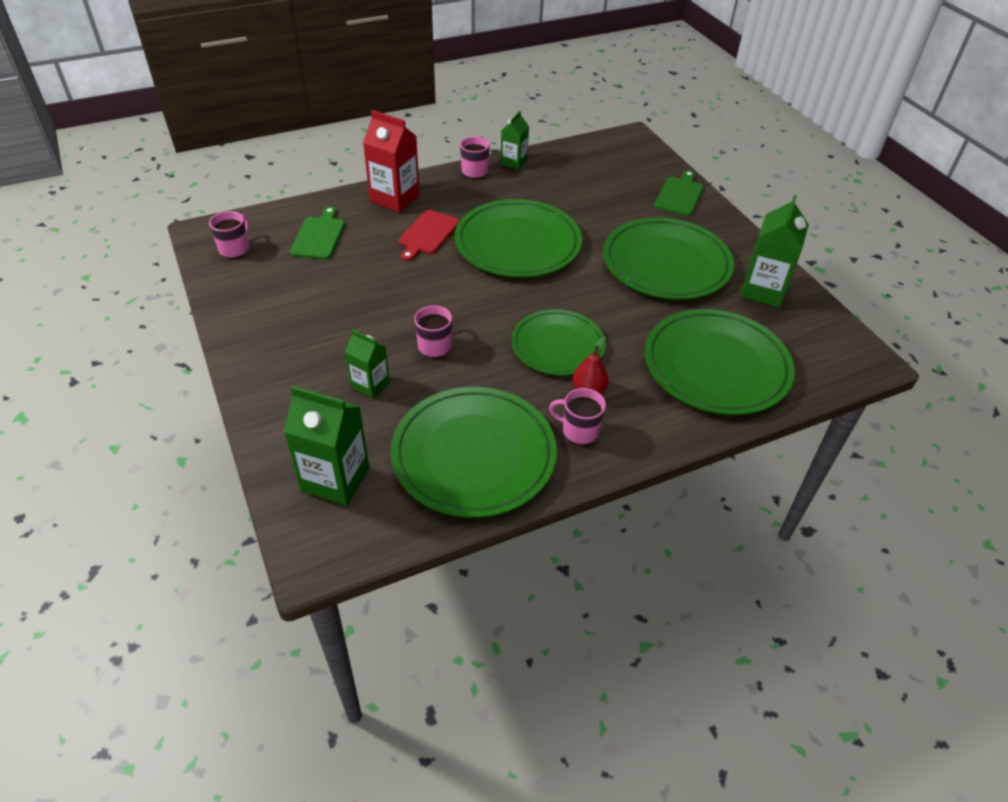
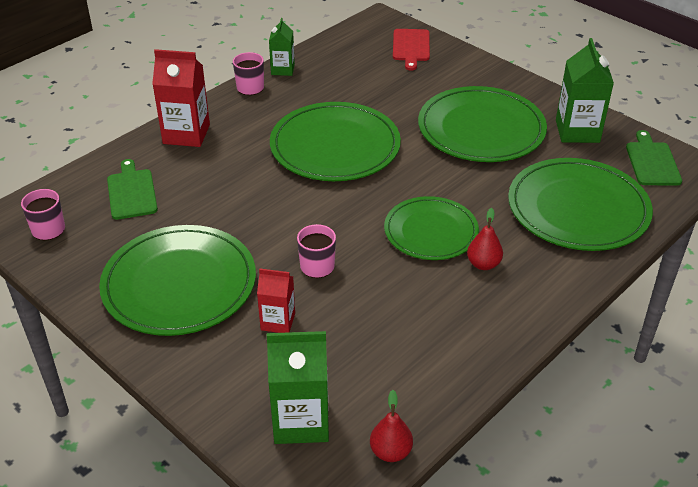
camera: 20 degrees left, 5 degrees down
green carton [345,329,390,399] -> red carton [257,269,295,333]
green plate [391,387,557,518] -> green plate moved to [99,225,256,336]
red cutting board [399,210,460,261] -> red cutting board moved to [393,29,430,71]
pink mug [549,388,606,445] -> none
green cutting board [654,170,703,216] -> green cutting board moved to [626,130,682,185]
none -> red pear [370,390,413,462]

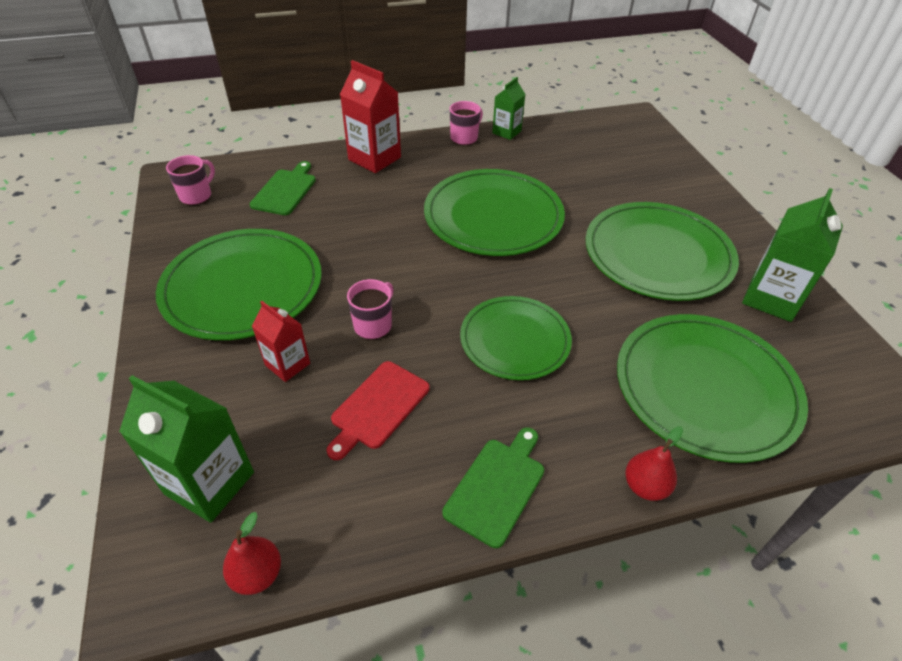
camera: 30 degrees right, 5 degrees up
red cutting board [393,29,430,71] -> red cutting board moved to [326,361,430,460]
red pear [467,208,503,270] -> red pear moved to [625,426,683,501]
green cutting board [626,130,682,185] -> green cutting board moved to [442,427,544,548]

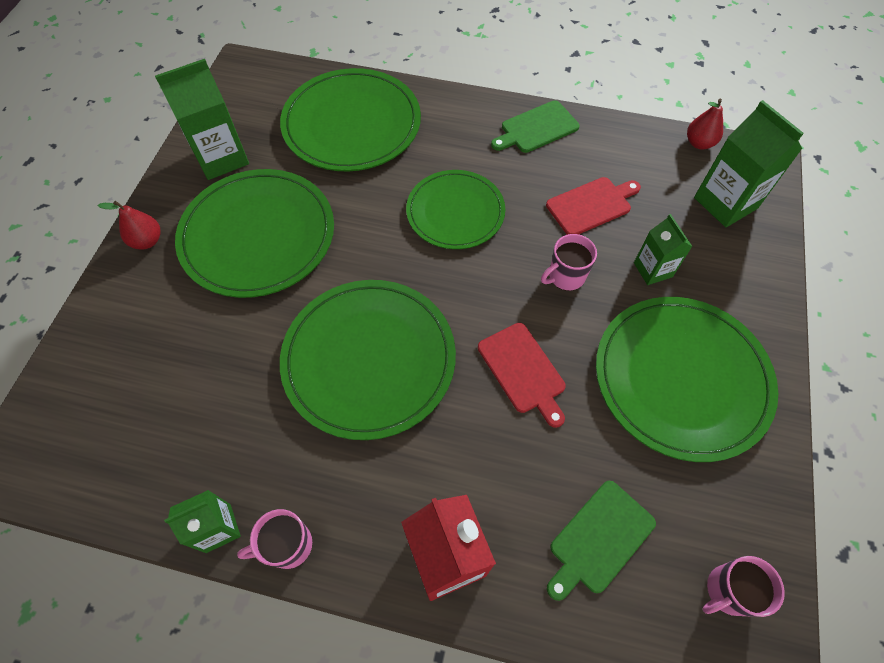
camera: 150 degrees left, 15 degrees up
red carton [252,301,310,382] -> green carton [634,214,693,285]
red pear [625,426,683,501] -> red pear moved to [97,201,161,250]
none -> red cutting board [478,323,566,428]

